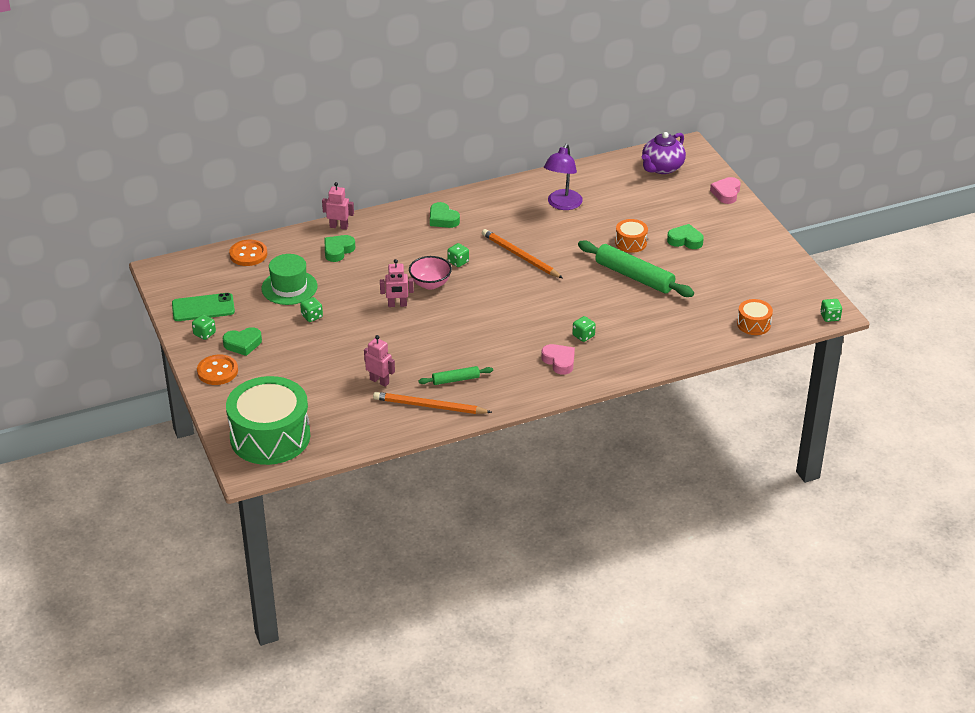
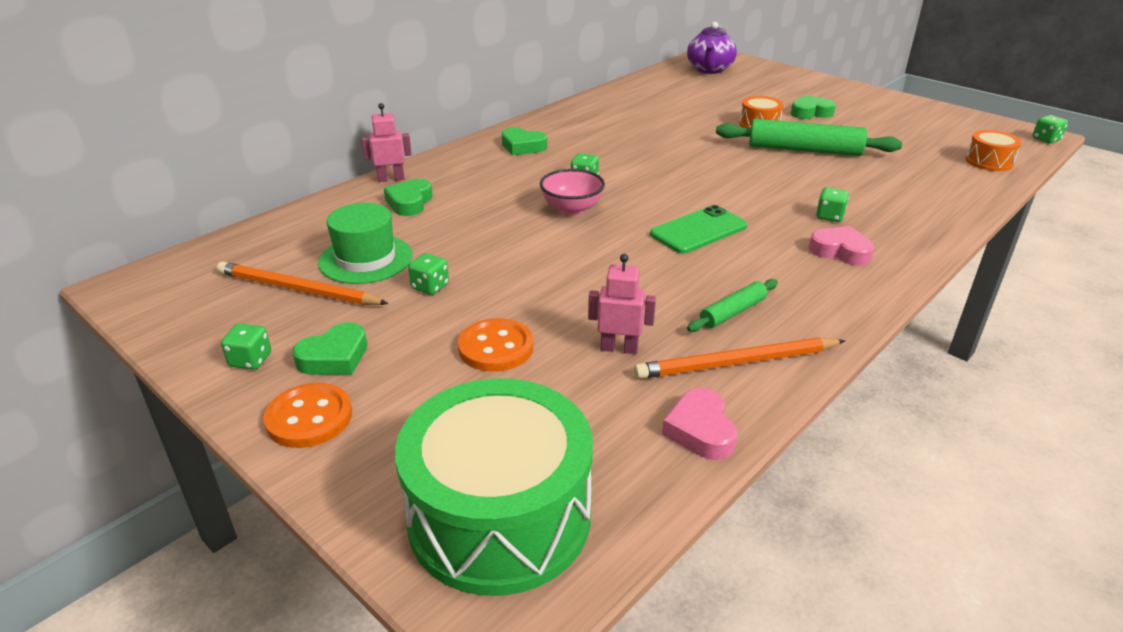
camera: 25 degrees left, 5 degrees down
green phone [172,293,235,321] -> green phone moved to [650,205,747,254]
orange button [229,240,267,266] -> orange button moved to [458,318,533,372]
pink robot [380,259,414,307] -> none
orange pencil [482,229,563,278] -> orange pencil moved to [216,261,389,305]
purple lamp [544,144,583,210] -> none
pink heart [710,177,740,204] -> pink heart moved to [662,388,737,460]

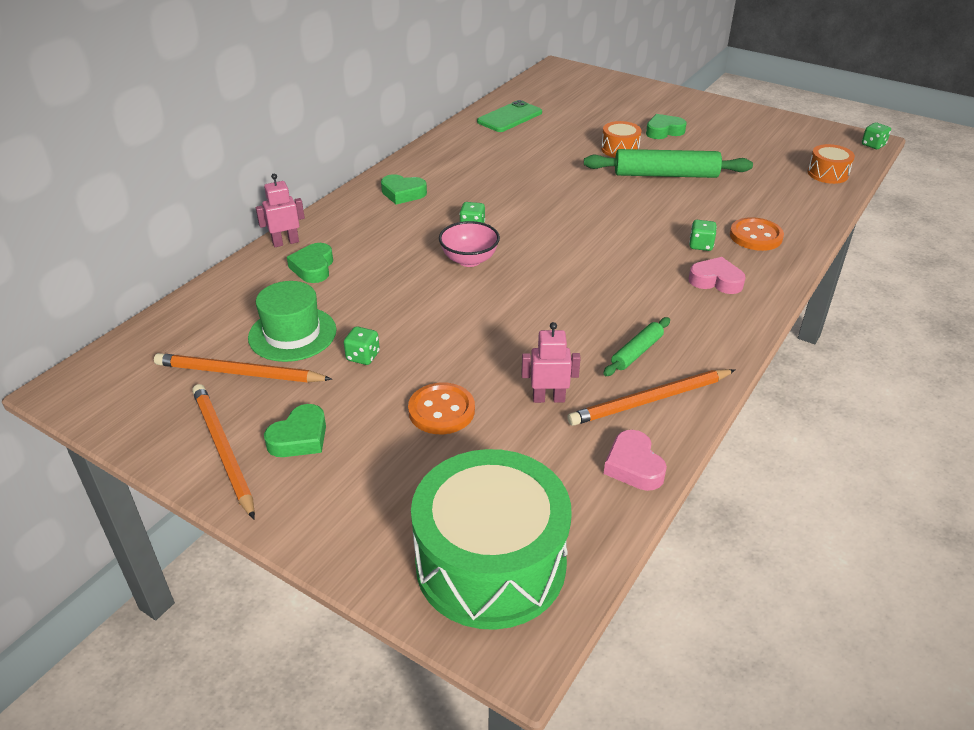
camera: 10 degrees left, 5 degrees up
green dice [221,324,271,370] -> orange pencil [192,384,255,519]
orange button [263,383,352,448] -> orange button moved to [730,217,784,251]
green phone [650,205,747,254] -> green phone moved to [477,100,542,132]
purple teapot [687,22,737,74] -> none

